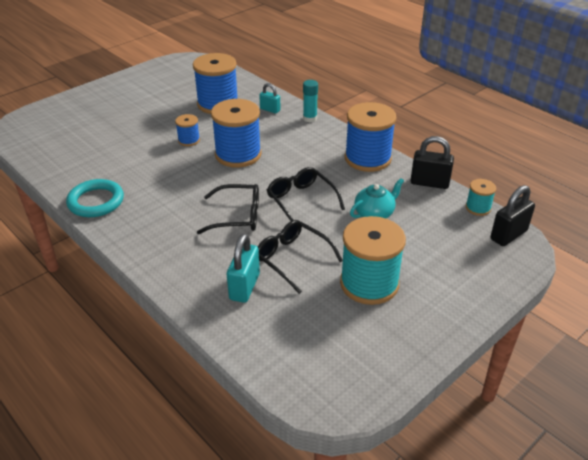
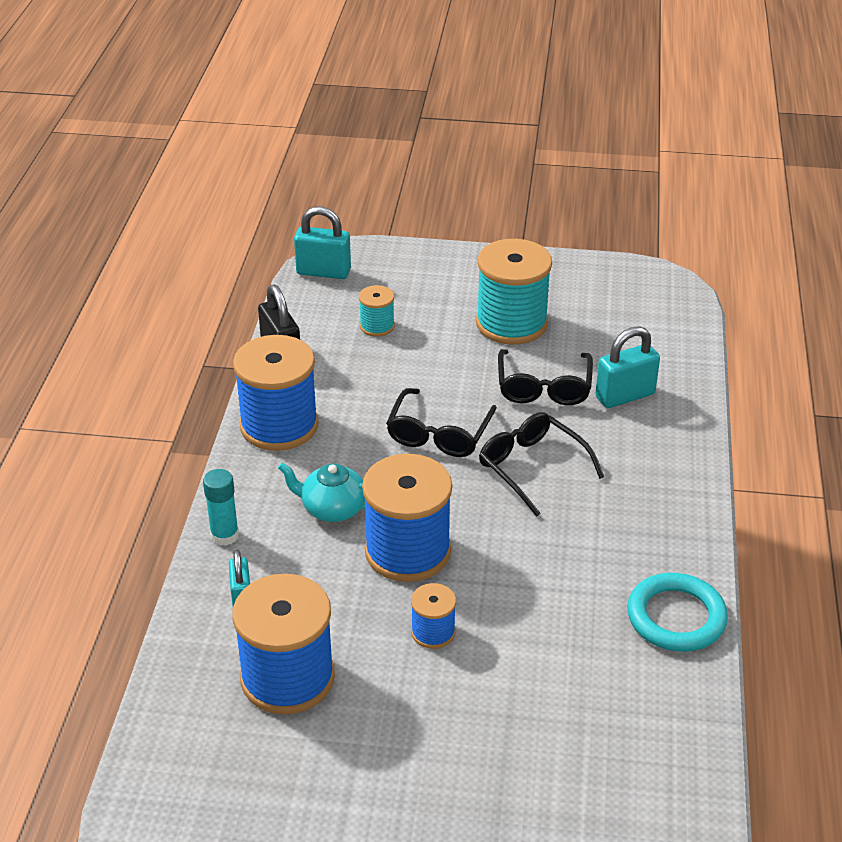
camera: 130 degrees left, 0 degrees up
turquoise teapot [350,178,404,218] -> turquoise teapot moved to [278,463,365,522]
turquoise spool [466,179,496,216] -> turquoise spool moved to [359,285,395,337]
black padlock [490,185,535,246] -> turquoise padlock [294,206,351,279]

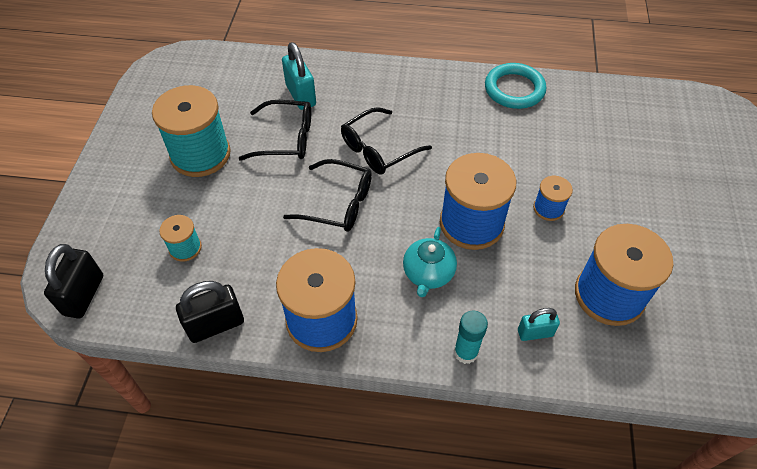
camera: 90 degrees left, 15 degrees up
turquoise padlock [294,206,351,279] -> black padlock [44,244,103,319]

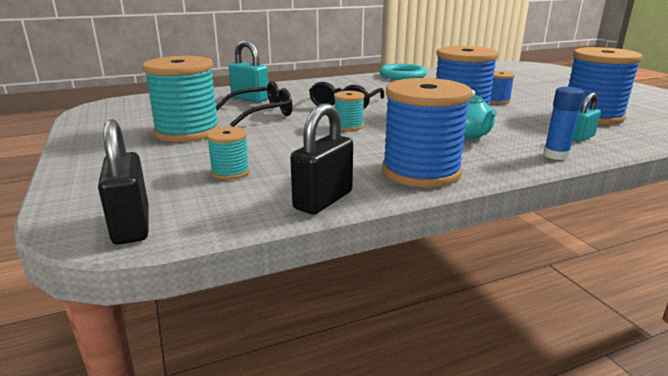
camera: 30 degrees left, 30 degrees down
black glasses [283,159,372,232] -> turquoise spool [334,91,365,131]
turquoise glue stick [454,310,488,364] -> blue glue stick [543,87,584,160]

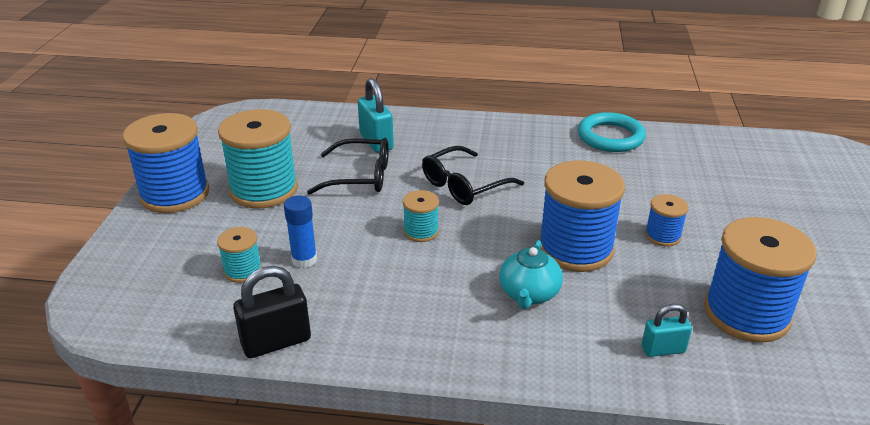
camera: 30 degrees right, 10 degrees up
black padlock [98,120,148,245] -> none
blue spool [382,78,472,188] -> blue spool moved to [122,113,210,213]
blue glue stick [543,87,584,160] -> blue glue stick moved to [284,195,317,268]

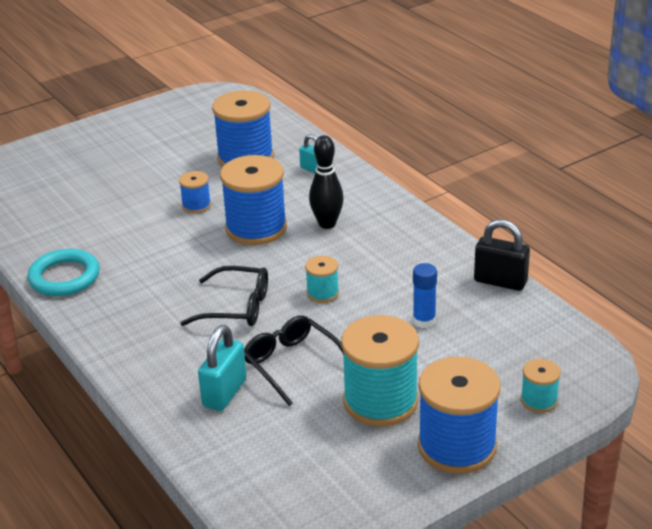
camera: 130 degrees left, 0 degrees up
turquoise spool [217,227,262,283] -> turquoise spool moved to [521,359,561,413]
turquoise teapot [499,240,563,309] -> black bowling pin [309,135,344,229]

